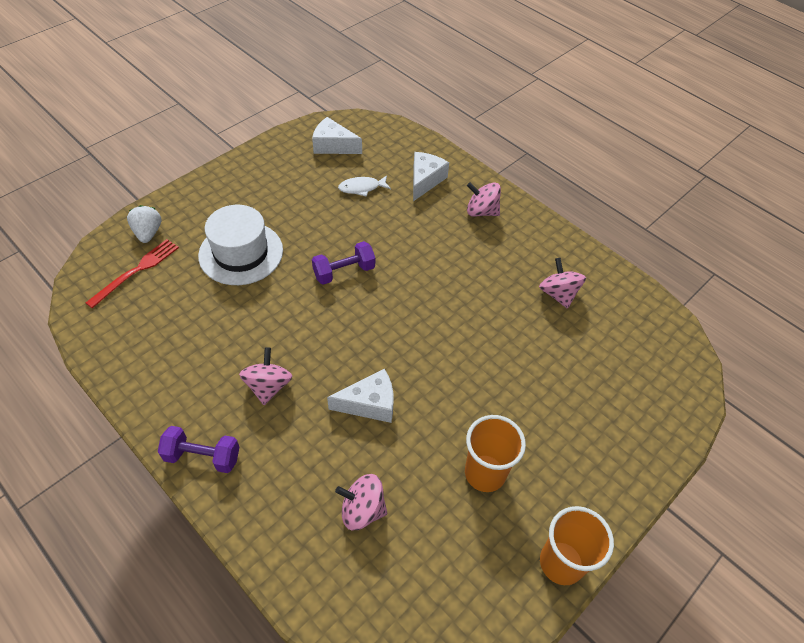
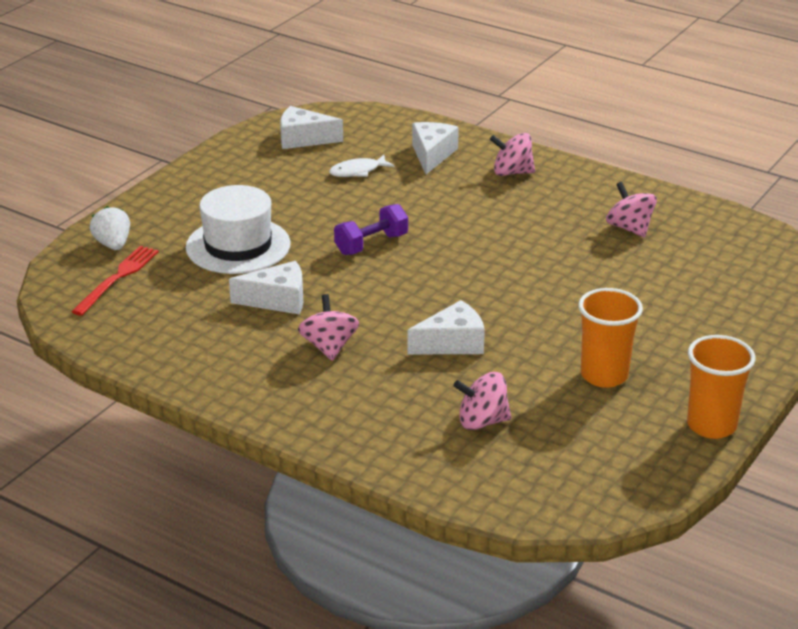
camera: 10 degrees left, 20 degrees down
purple dumbbell [158,426,239,473] -> none
none -> white cheese [229,261,303,314]

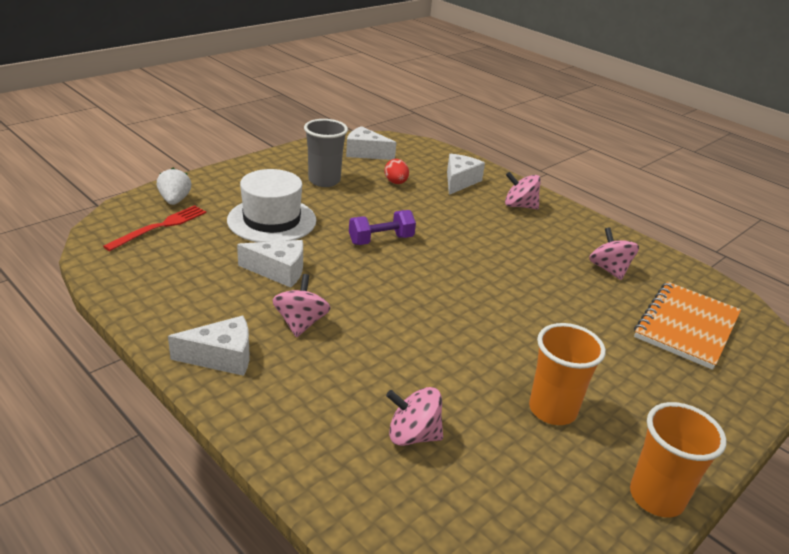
camera: 10 degrees right, 0 degrees up
white fish [329,155,394,177] -> red egg [385,159,409,184]
white cheese [408,300,485,355] -> white cheese moved to [168,316,249,376]
none -> grey cup [304,119,348,187]
none -> orange notebook [634,282,741,370]

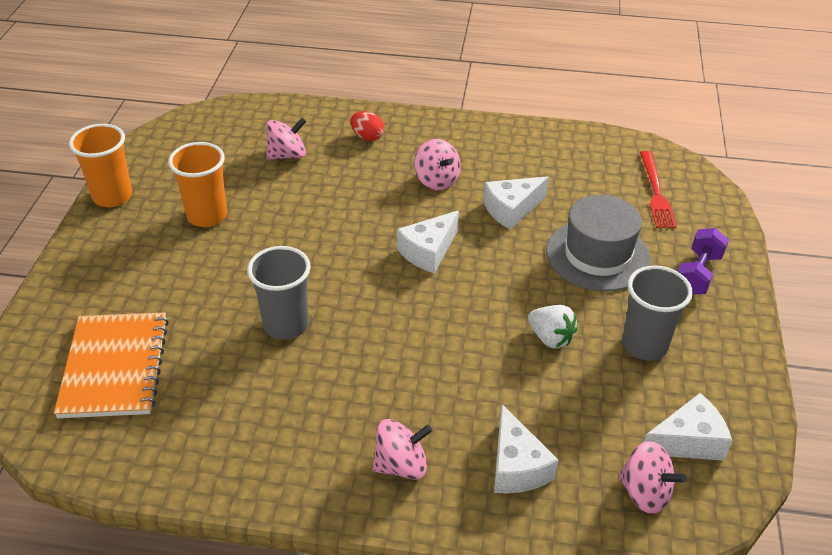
camera: 145 degrees right, 10 degrees up
white strawberry [157,168,191,205] -> white strawberry moved to [528,305,577,348]
white cheese [168,316,249,376] -> white cheese moved to [397,211,459,274]
white hat [227,169,316,242] -> grey hat [546,195,651,292]
purple dumbbell [349,210,416,245] -> purple dumbbell moved to [678,228,729,295]
red egg [385,159,409,184] -> red egg moved to [350,111,384,141]
pink spinning top [589,227,639,280] -> pink spinning top moved to [618,441,686,514]
none -> grey cup [247,246,311,340]

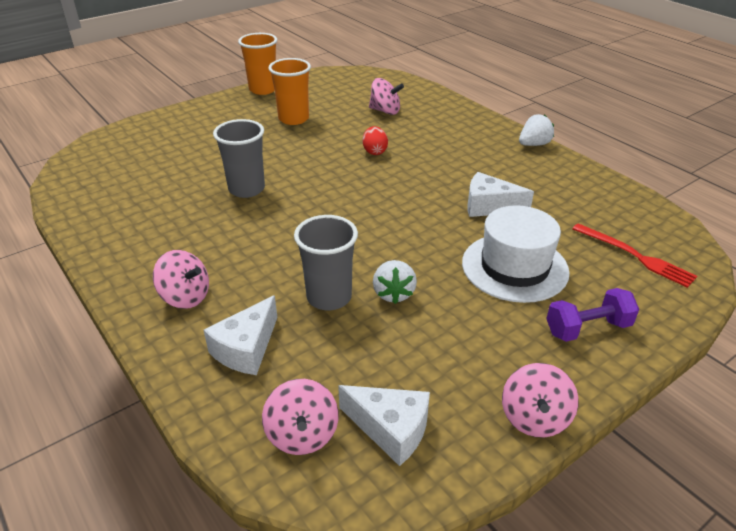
camera: 45 degrees right, 5 degrees down
orange notebook [54,312,169,418] -> none
red egg [350,111,384,141] -> red egg moved to [363,126,388,155]
white cheese [397,211,459,274] -> none
pink spinning top [414,139,461,190] -> pink spinning top moved to [502,363,579,438]
grey hat [546,195,651,292] -> white hat [462,205,570,303]
grey cup [622,266,693,361] -> grey cup moved to [294,215,358,311]
red fork [640,151,677,228] -> red fork turned 90 degrees counterclockwise [572,223,697,288]
none -> white strawberry [519,114,554,146]

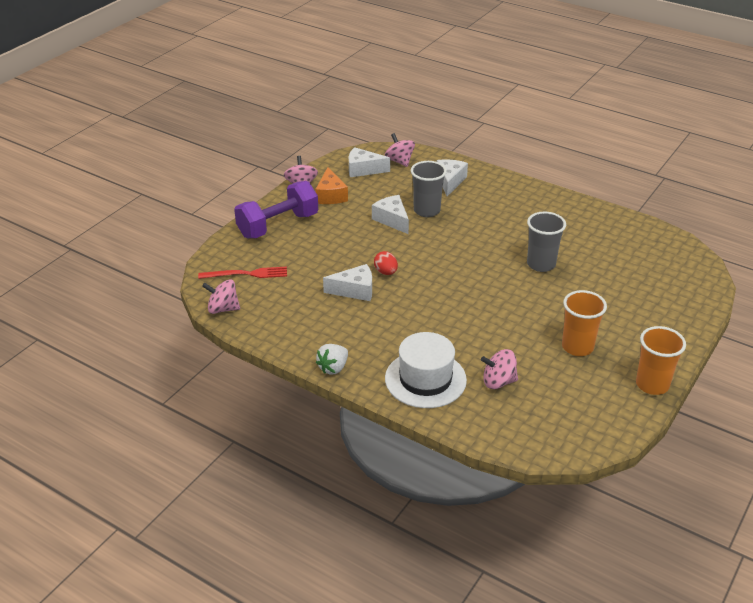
camera: 160 degrees right, 0 degrees up
pink spinning top [153,250,209,309] -> pink spinning top moved to [202,279,240,314]
red egg [363,126,388,155] -> red egg moved to [374,251,398,275]
white strawberry [373,260,417,304] -> white cheese [372,195,409,234]
white hat [462,205,570,303] -> white hat moved to [385,332,467,408]
purple dumbbell [546,288,639,342] -> purple dumbbell [234,181,318,238], size x1.69
red fork [572,223,697,288] -> red fork turned 150 degrees clockwise [198,267,287,279]
none -> orange cheese [315,167,348,204]

